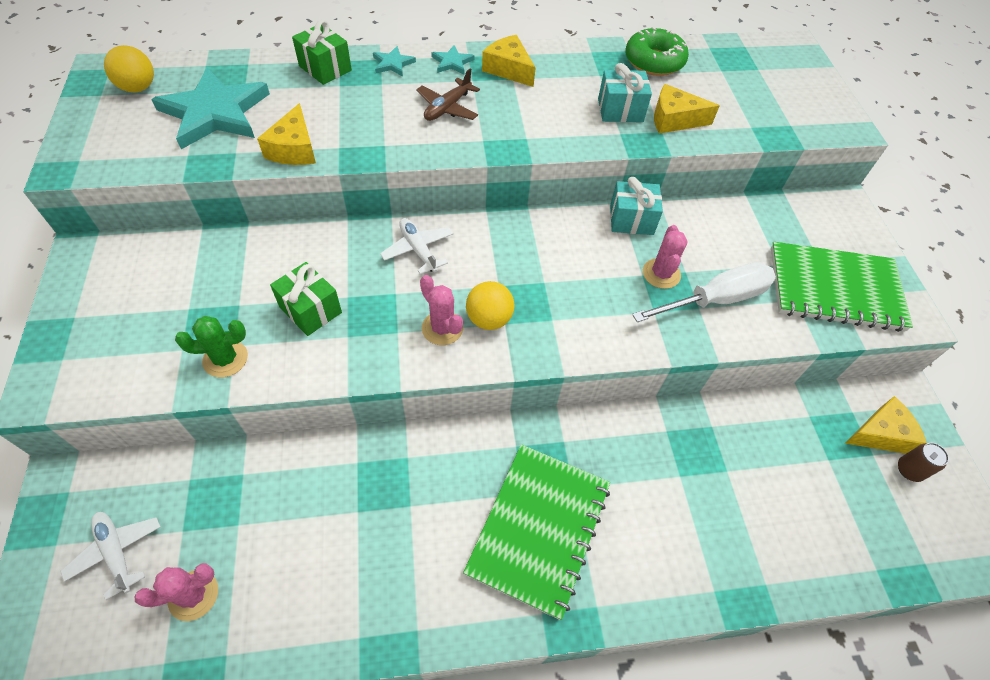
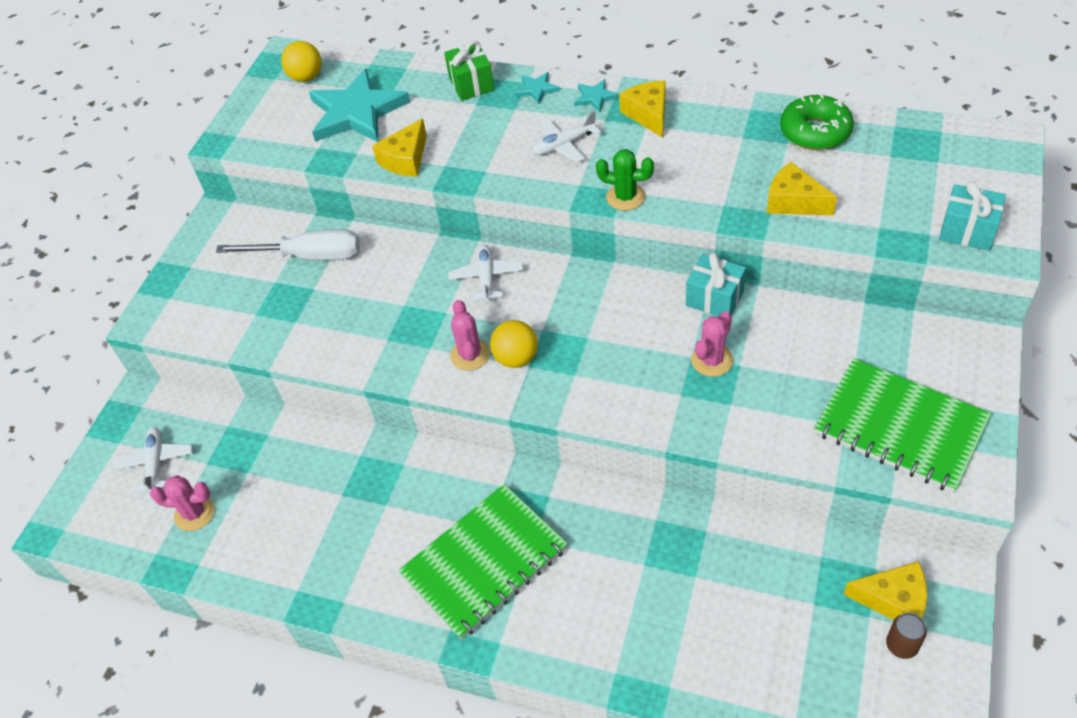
camera: 35 degrees right, 5 degrees down
green cactus [175,316,248,377] -> green cactus moved to [596,149,654,211]
green gift [270,262,342,336] -> none
brown plane [416,69,480,121] -> white plane [532,110,601,162]
turquoise gift [598,63,652,122] -> turquoise gift moved to [939,181,1006,251]
white screwdriver [632,262,776,322] -> white screwdriver moved to [216,229,360,260]

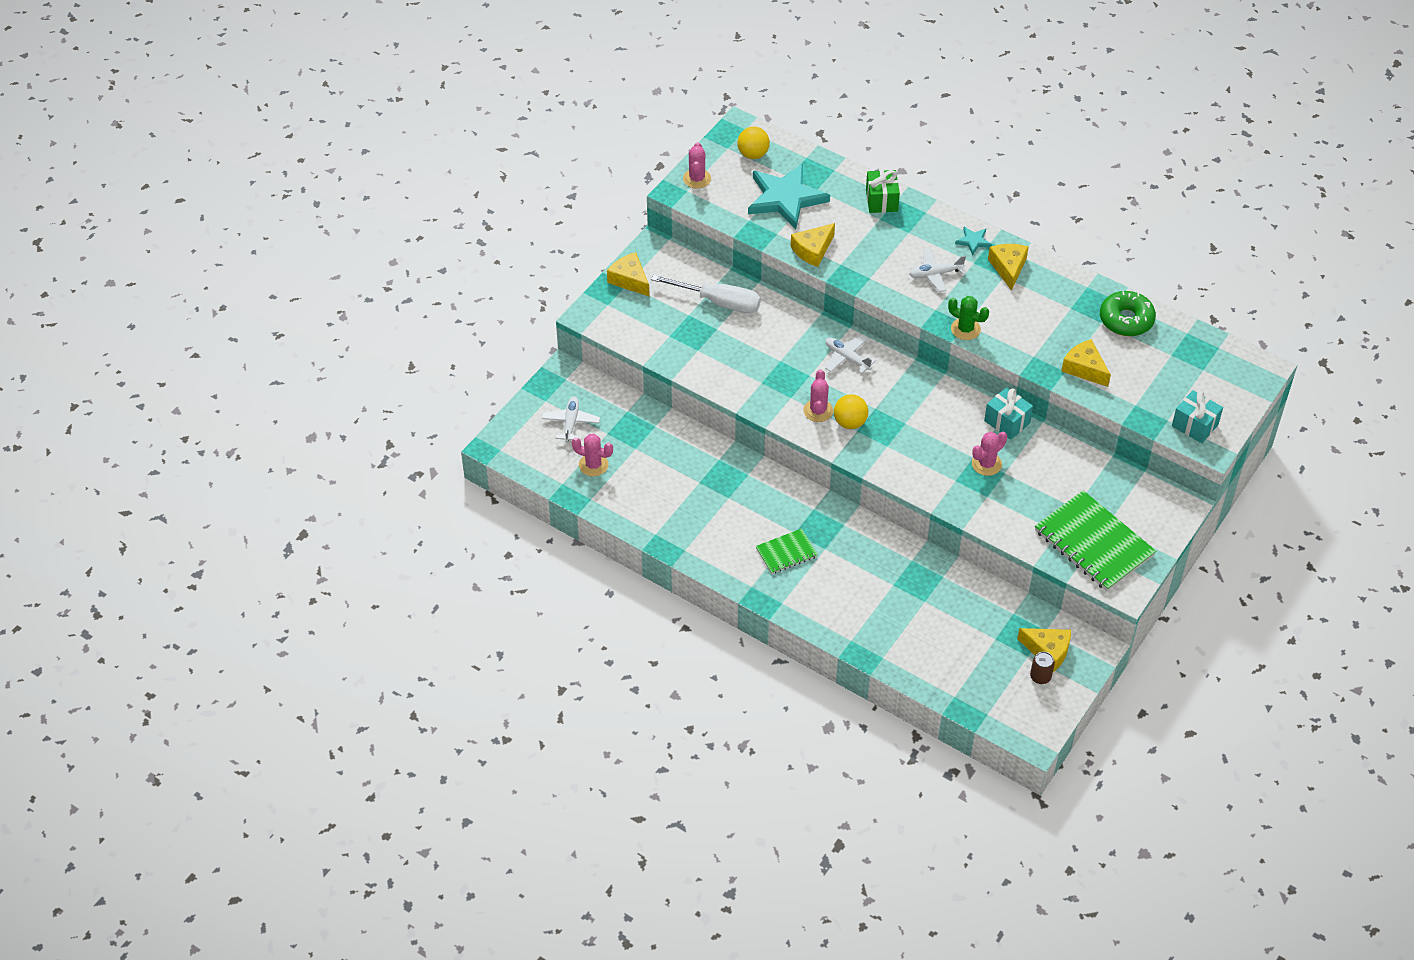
camera: 10 degrees right, 0 degrees up
green notebook [399,484,568,640] -> green notebook [756,529,818,574], size x0.53
white plane [448,244,524,302] -> white plane turned 60 degrees counterclockwise [825,335,876,374]
turquoise star [515,72,560,104] -> none
none -> yellow cheese [607,252,650,297]
none -> pink cactus [683,142,711,189]

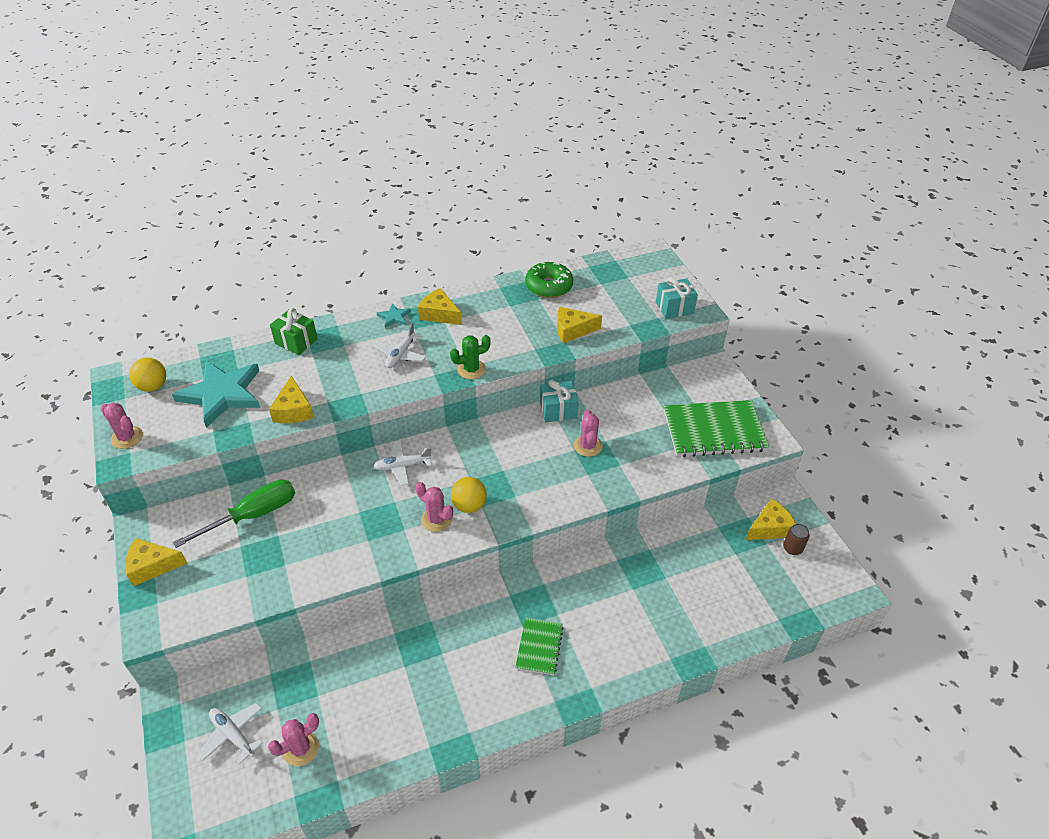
camera: 55 degrees left, 5 degrees down
white screwdriver [651,274,761,313] -> green screwdriver [173,480,295,548]

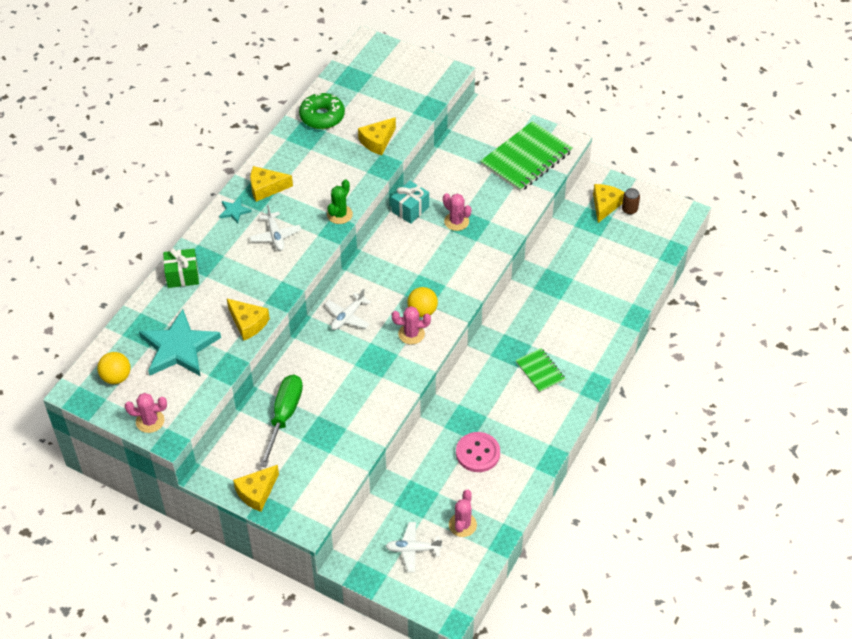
camera: 40 degrees left, 5 degrees up
turquoise gift [656,277,698,319] -> none
none -> pink button [456,432,500,472]

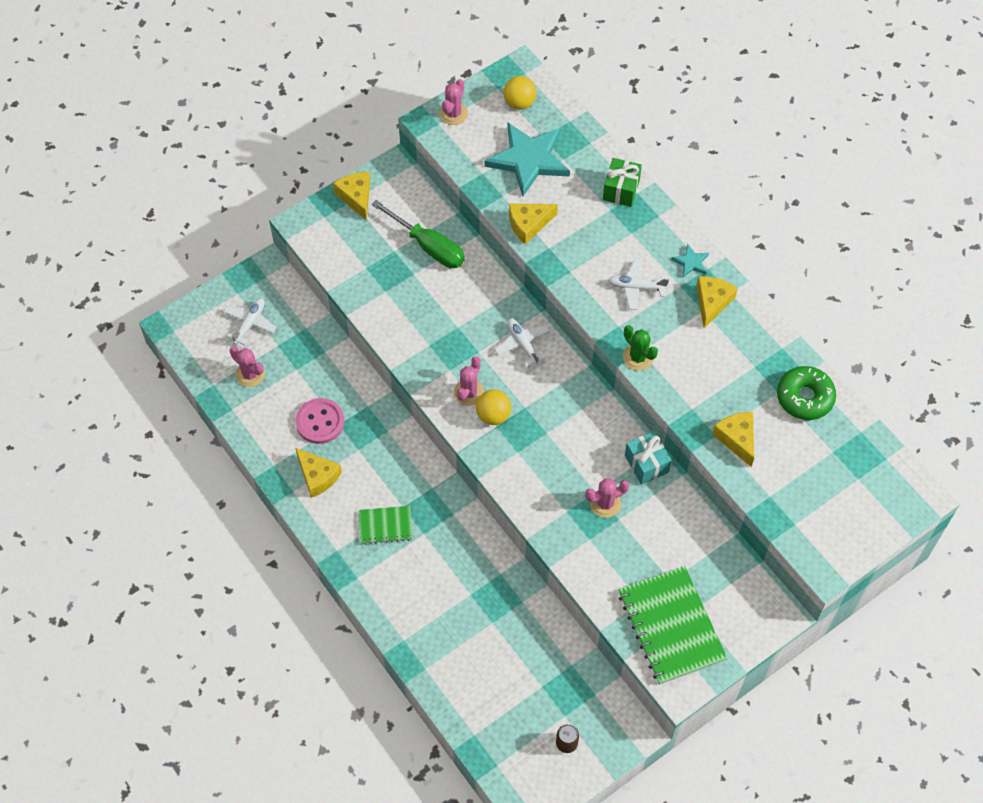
camera: 115 degrees right, 10 degrees up
yellow cheese [593,184,625,223] -> yellow cheese moved to [295,448,342,498]

